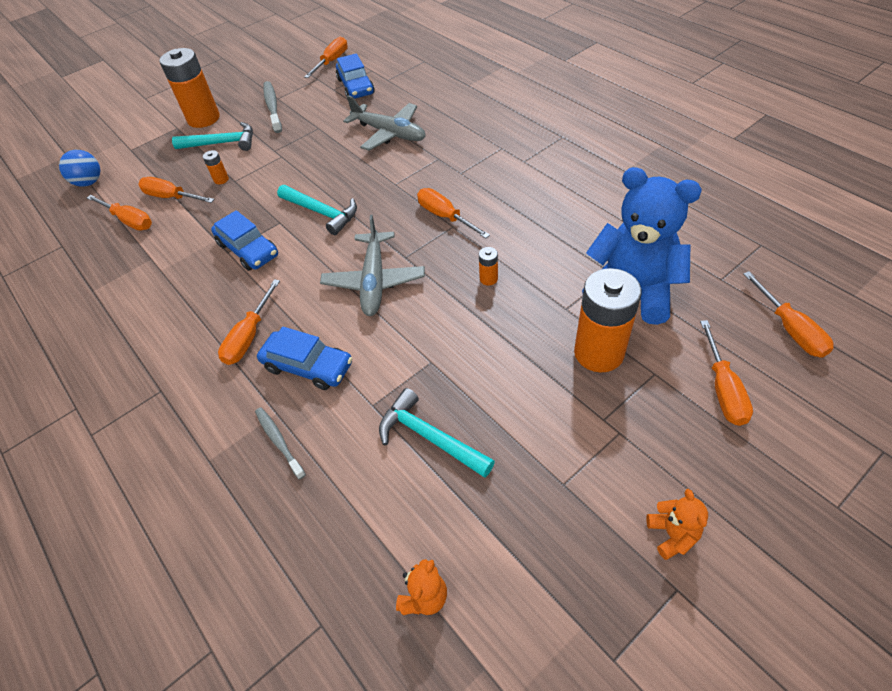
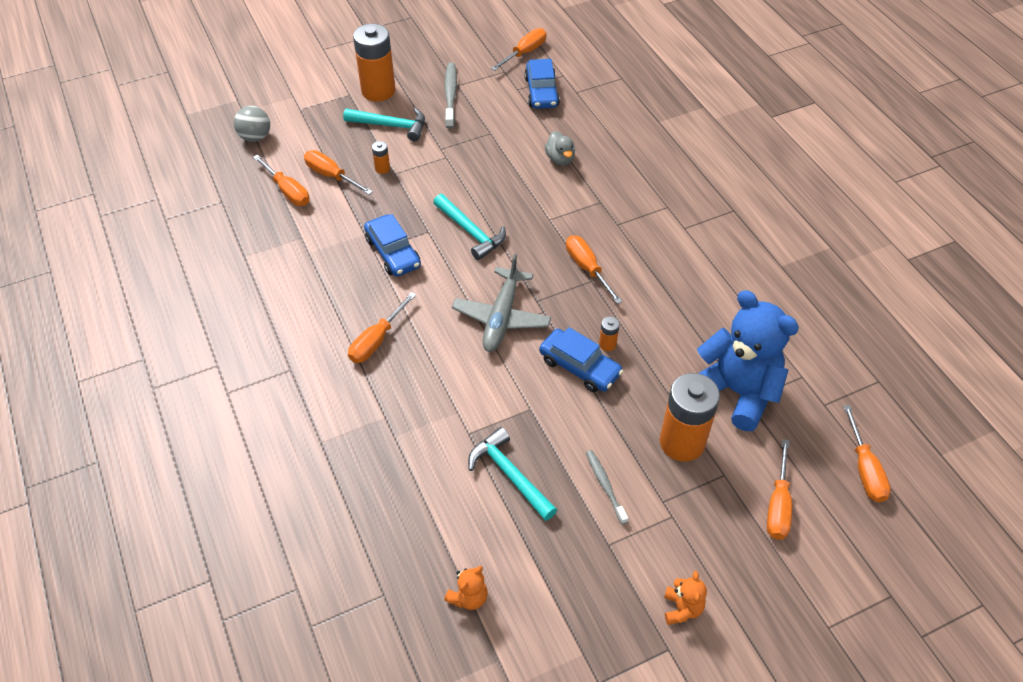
camera: 10 degrees right, 0 degrees up
blue ball [59,150,100,187] -> grey ball [234,106,270,142]
grey toothbrush [255,408,306,479] -> grey toothbrush moved to [586,450,628,524]
blue car [257,327,352,390] -> blue car moved to [539,327,623,392]
grey plane [343,95,426,151] -> grey duck [545,131,575,165]

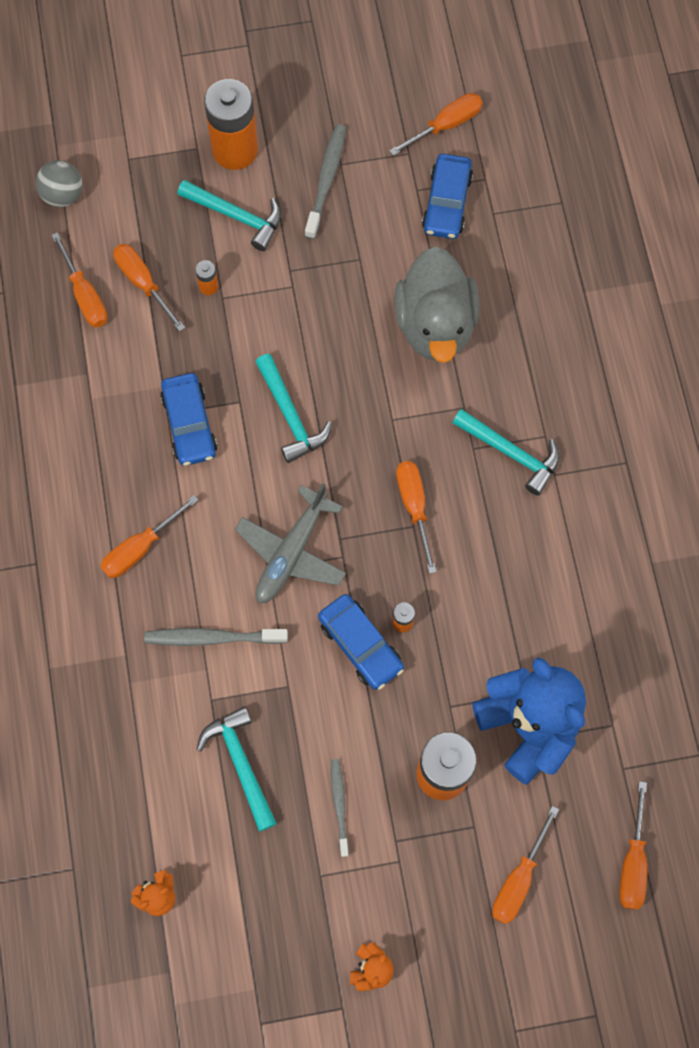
camera: 15 degrees right, 20 degrees up
grey duck [545,131,575,165] -> grey duck [395,247,479,363], size x2.19
none -> grey toothbrush [144,628,288,646]
none -> turquoise hammer [452,409,560,496]

